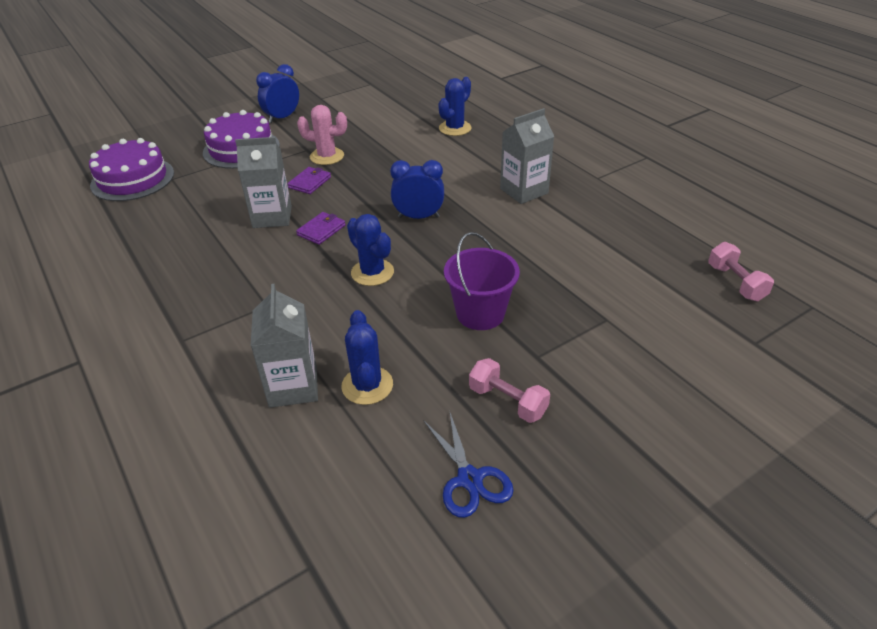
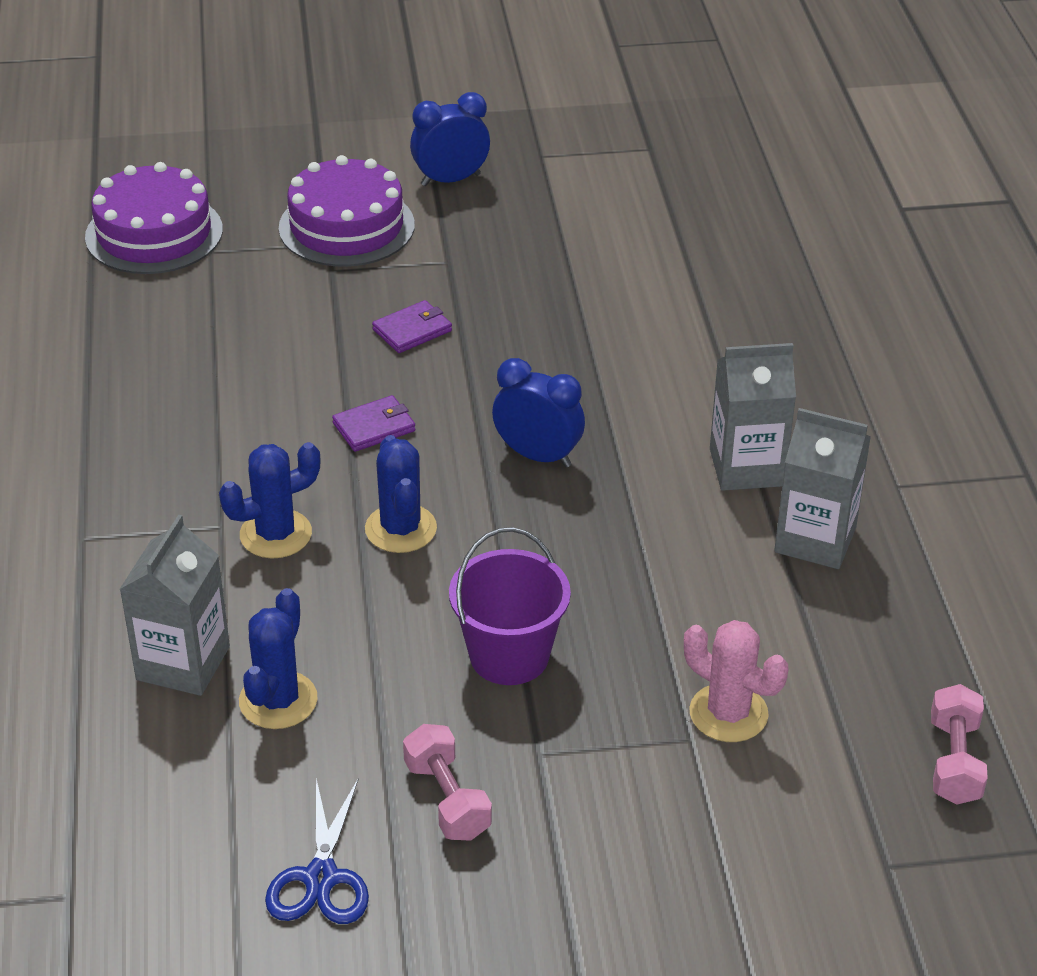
camera: 25 degrees right, 0 degrees up
grey carton [235,137,292,228] -> grey carton moved to [774,408,871,569]
pink cactus [297,105,347,165] -> pink cactus moved to [684,620,789,742]
blue cactus [439,77,471,136] -> blue cactus moved to [219,442,320,559]

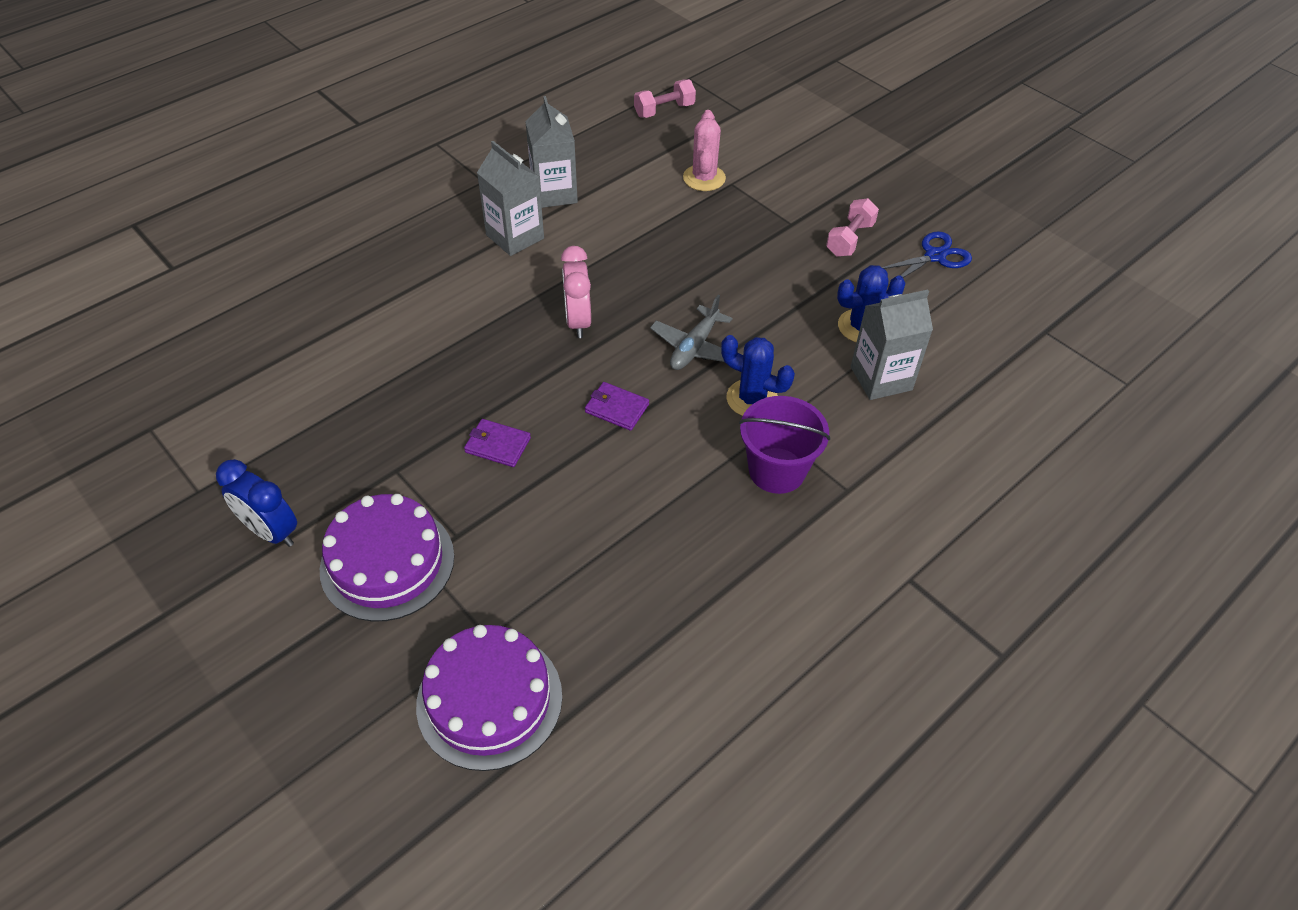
camera: 125 degrees left, 10 degrees up
blue cactus [365,435,437,553] -> grey plane [650,295,733,370]
purple bucket [449,527,571,685] -> purple bucket moved to [739,396,830,494]
blue clock [492,358,585,468] -> pink clock [561,246,591,338]

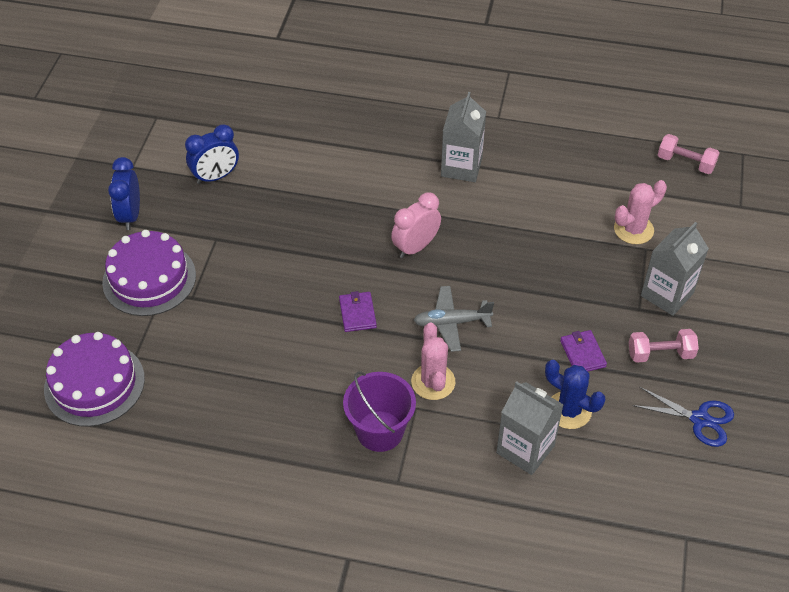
camera: 55 degrees right, 0 degrees up
purple wallet [464,419,531,467] -> purple wallet moved to [560,330,607,372]
grey carton [525,96,578,208] -> grey carton moved to [641,222,709,316]
blue cactus [721,335,795,416] -> pink cactus [411,323,455,400]
none -> blue clock [185,124,239,184]

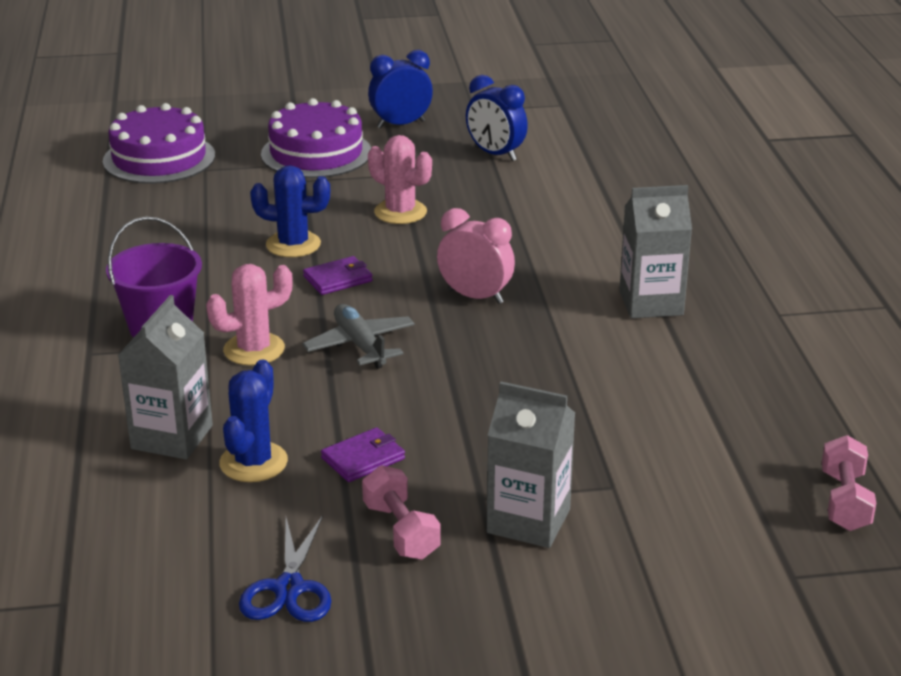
camera: 70 degrees right, 20 degrees down
pink cactus [614,180,667,244] -> pink cactus moved to [368,135,432,224]
none -> blue cactus [250,165,330,257]

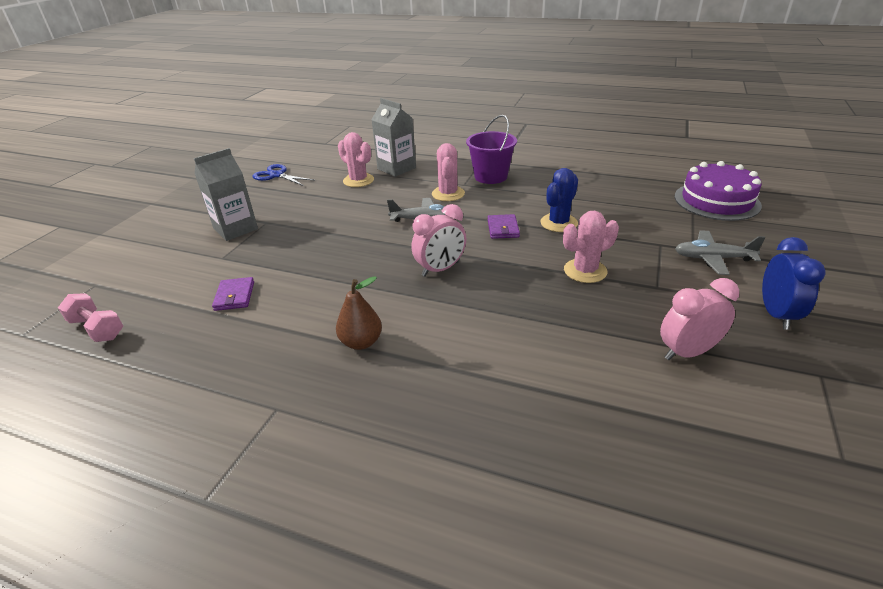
camera: 120 degrees right, 5 degrees up
blue cactus [219,359,288,482] -> pink cactus [338,132,374,187]
purple cake [261,98,371,178] -> grey plane [675,230,765,275]
purple wallet [321,427,405,482] -> purple wallet moved to [212,277,254,311]
pink dumbbell [362,465,441,560] -> none
blue clock [466,75,528,161] -> pink clock [660,278,739,360]
grey carton [619,185,692,318] -> brown pear [336,276,382,350]

